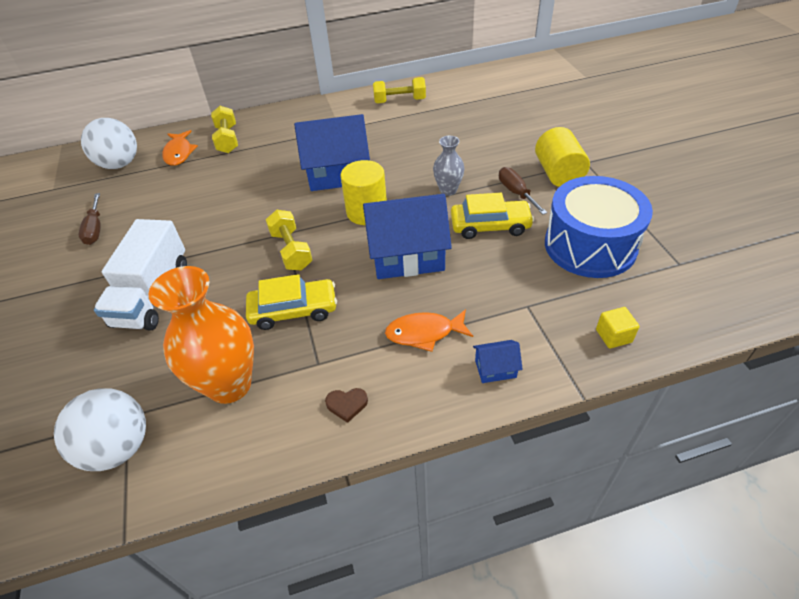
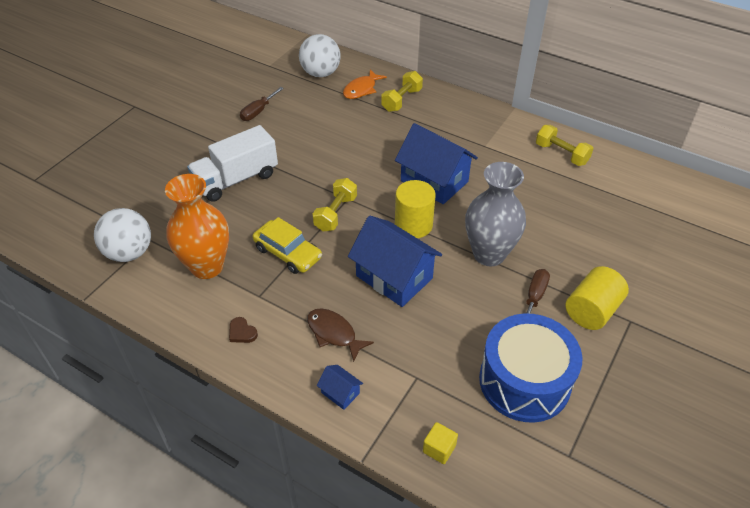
camera: 45 degrees right, 0 degrees up
orange fish [385,309,473,352] -> brown fish [307,308,374,362]
grey vase [433,136,465,196] -> grey vase [465,162,526,266], size x1.92
yellow car [451,193,534,239] -> none

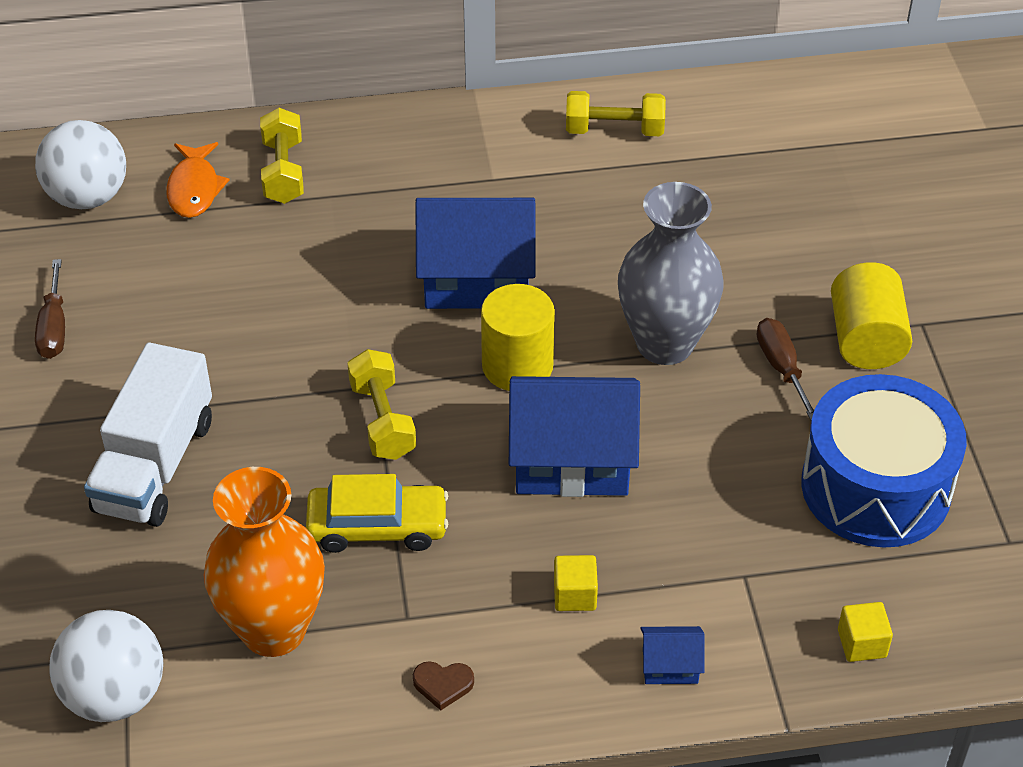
camera: 40 degrees left, 0 degrees up
brown fish [307,308,374,362] -> yellow cube [554,555,598,611]

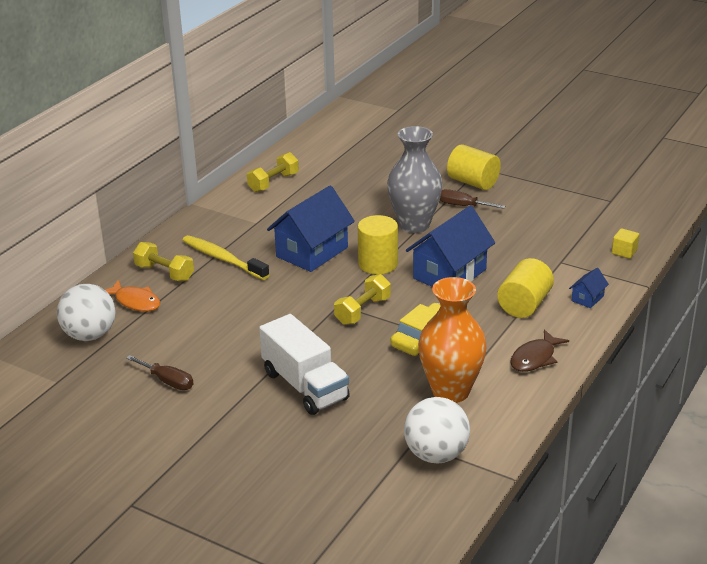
camera: 50 degrees left, 15 degrees down
yellow dumbbell [347,349,416,460] -> yellow dumbbell turned 75 degrees counterclockwise [334,274,391,325]
brown heart [413,661,474,710] -> brown fish [510,329,569,372]
yellow cube [554,555,598,611] -> yellow cylinder [497,258,554,318]
blue drum [801,374,967,548] -> none
none -> yellow toothbrush [182,235,270,280]

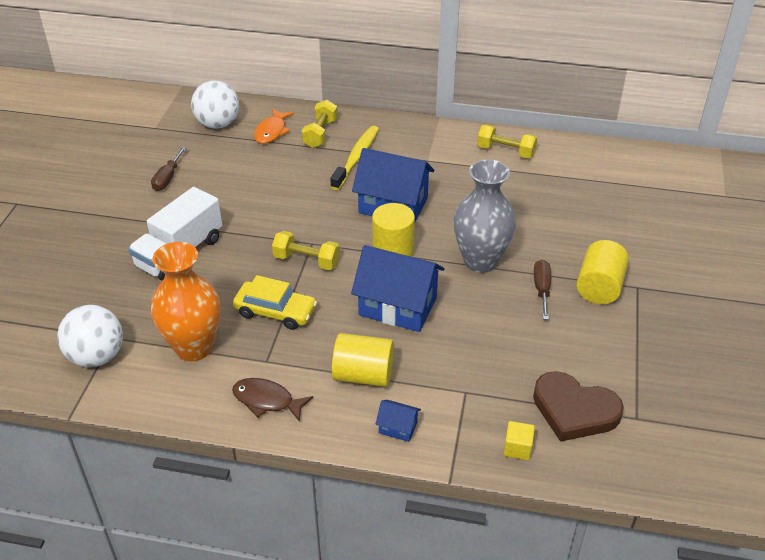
camera: 70 degrees right, 10 degrees up
none -> brown heart [533,371,624,442]

